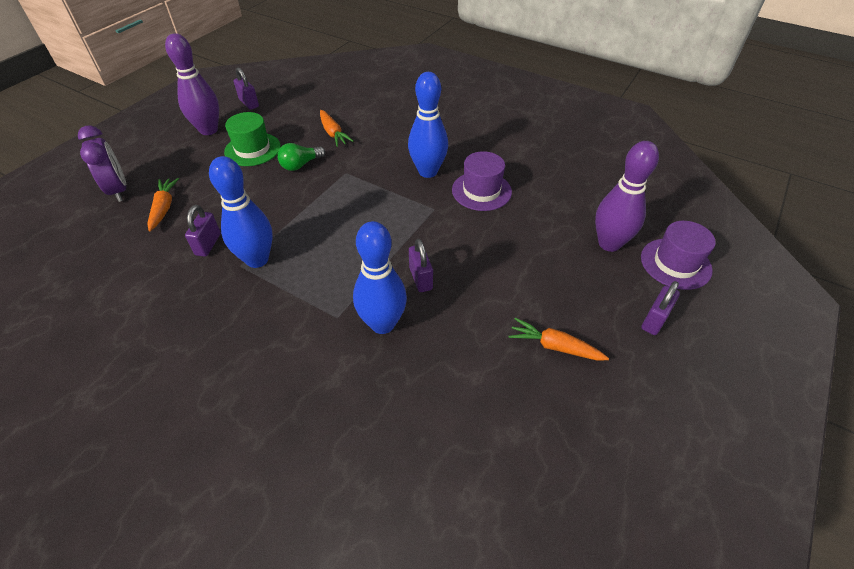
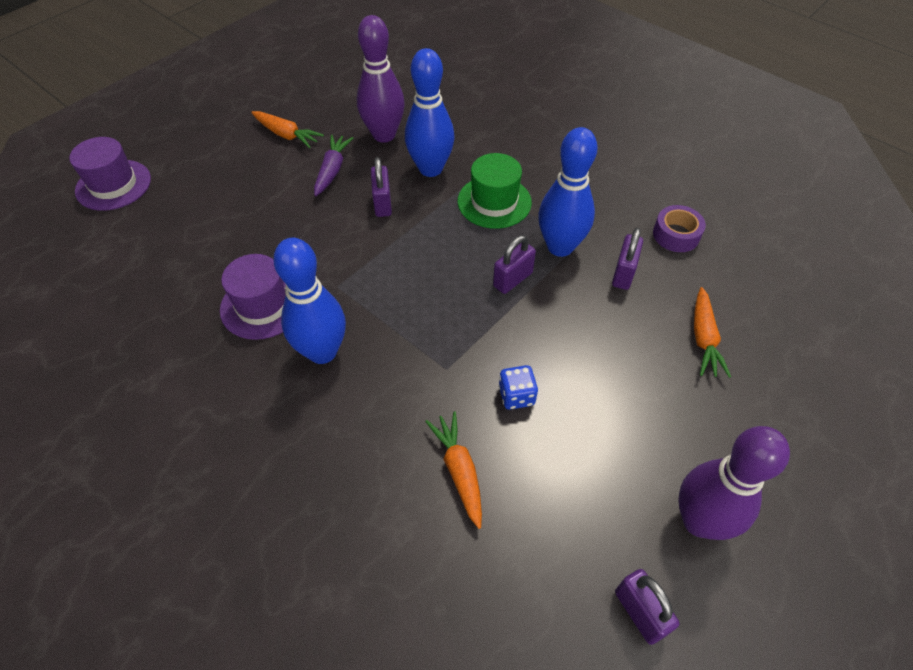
camera: 170 degrees left, 5 degrees up
purple clock [78,125,126,202] -> none
green hat [224,112,281,166] -> green hat moved to [458,153,532,229]
green light bulb [277,143,325,171] -> blue dice [498,365,538,410]
purple bowling pin [595,141,659,252] -> purple bowling pin moved to [357,15,405,143]
purple padlock [641,281,680,335] -> purple padlock moved to [493,235,536,294]
none -> purple carrot [314,135,353,196]
none -> purple tape [653,205,706,252]

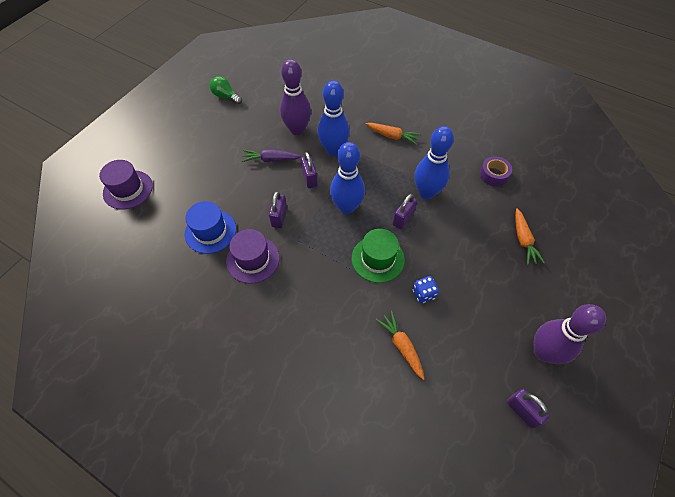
camera: 10 degrees left, 5 degrees up
orange carrot [251,111,324,148] -> orange carrot moved to [365,123,421,145]
blue bowling pin [273,238,346,364] -> blue bowling pin moved to [330,142,365,214]
purple carrot [314,135,353,196] -> purple carrot turned 90 degrees counterclockwise [242,149,301,162]
green hat [458,153,532,229] -> green hat moved to [352,229,405,283]
purple padlock [612,228,643,290] -> purple padlock moved to [269,191,287,228]
none -> blue hat [184,201,236,254]
none -> green light bulb [210,76,242,104]

